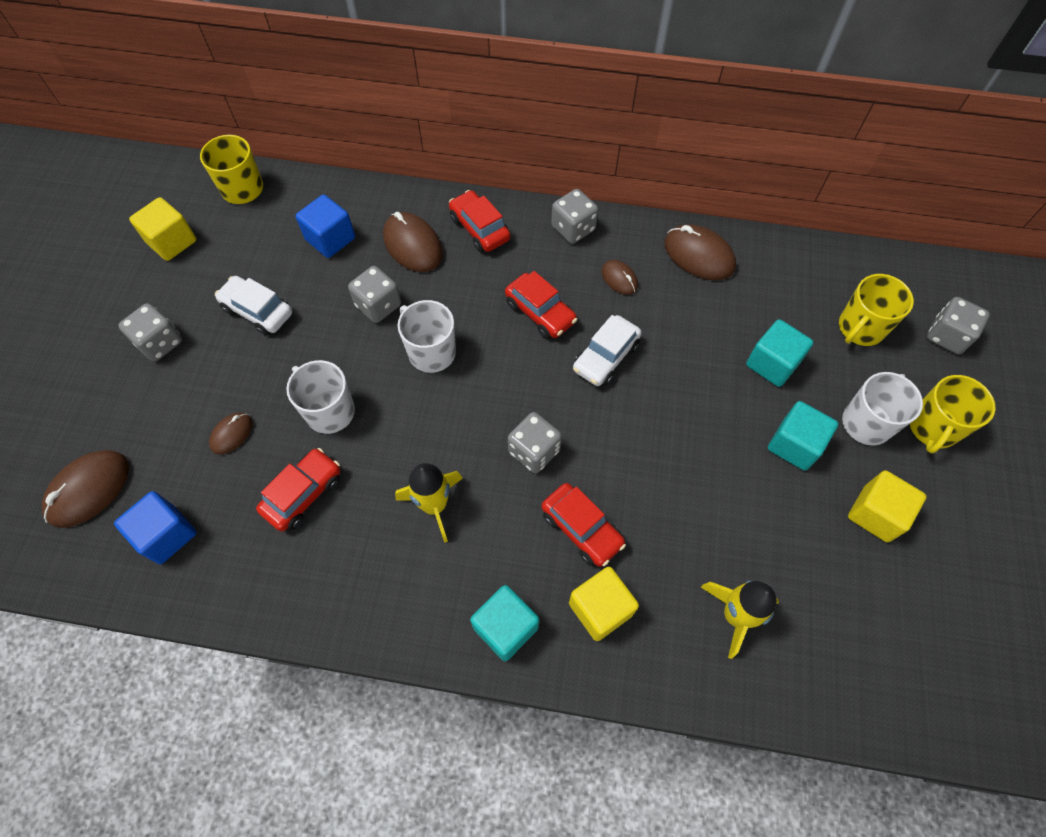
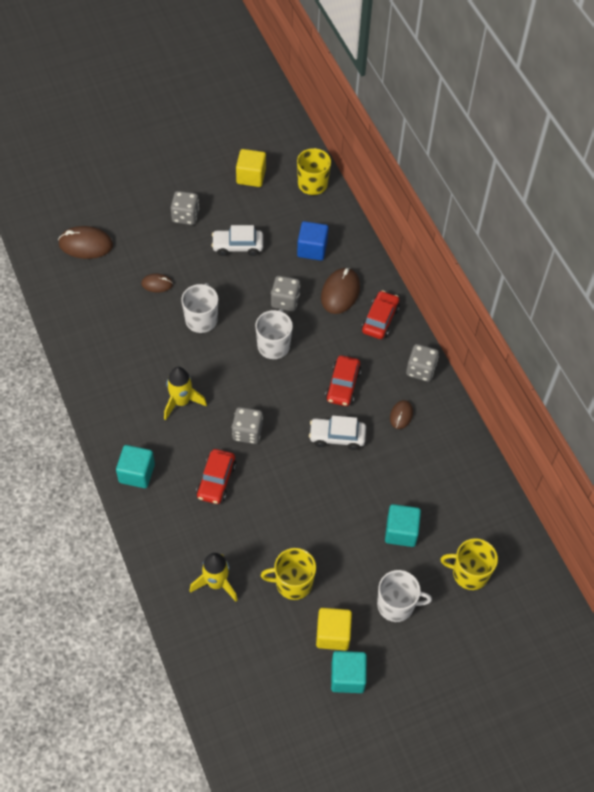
camera: 55 degrees right, 5 degrees down
blue cube [114,491,197,564] -> none
white car [215,276,292,335] -> white car turned 90 degrees counterclockwise [211,225,263,256]
red car [256,448,341,531] -> none
yellow cube [569,567,639,641] -> none
brown mouse [664,225,736,280] -> none
turquoise cube [768,401,838,471] -> turquoise cube moved to [331,651,367,693]
yellow mug [910,375,996,453] -> yellow mug moved to [261,548,316,600]
grey dice [927,297,990,354] -> none

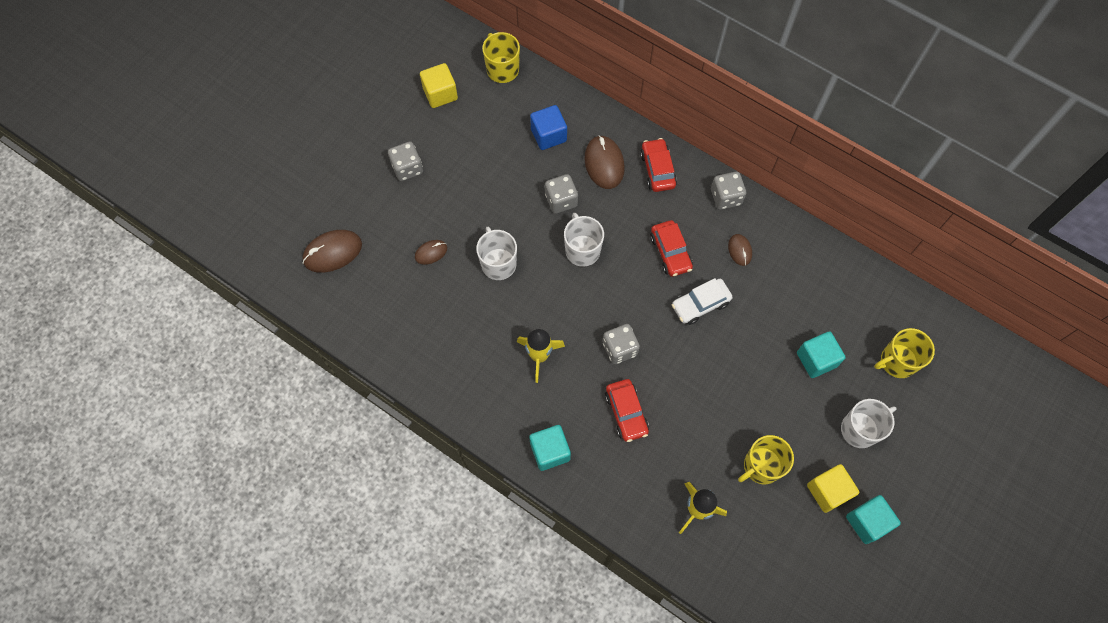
camera: 30 degrees left, 10 degrees up
white car [211,225,263,256] -> none

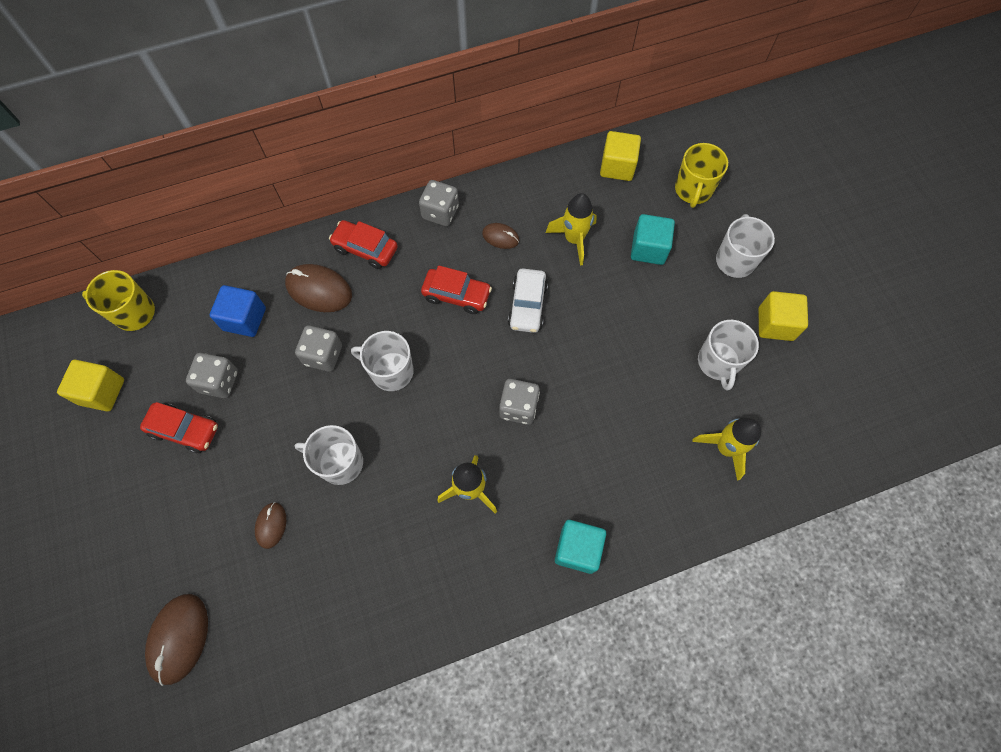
camera: 55 degrees left, 0 degrees up
grey dice [388,141,423,181] -> grey dice moved to [186,353,238,398]
red car [605,379,649,442] -> red car moved to [140,402,218,453]
yellow mug [738,435,794,484] -> white mug [698,320,759,391]
turquoise cube [846,495,901,544] -> none
none -> yellow rocket [545,193,597,265]
none -> yellow cube [600,131,641,181]

